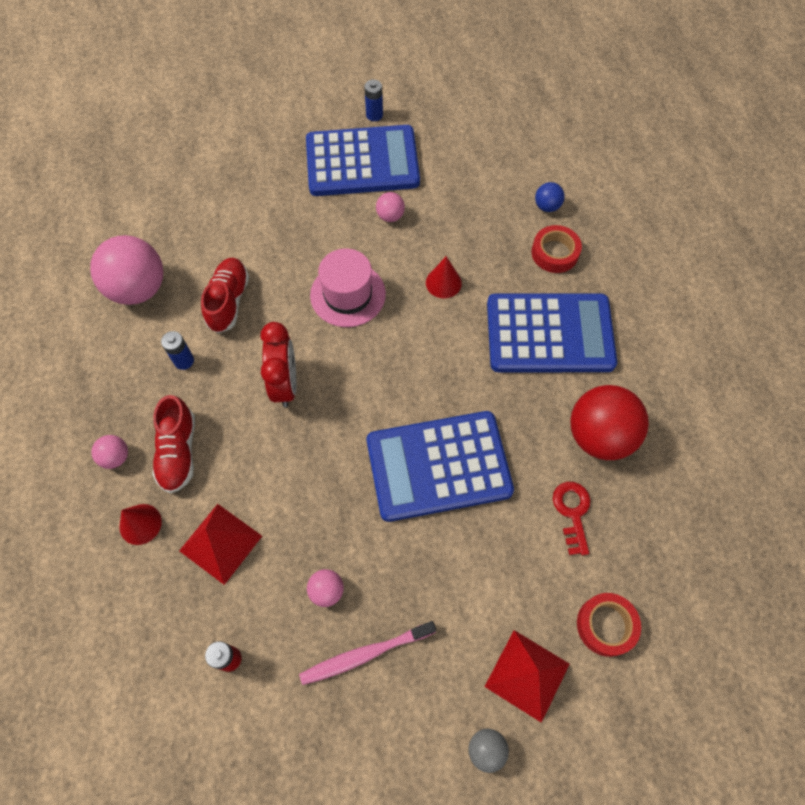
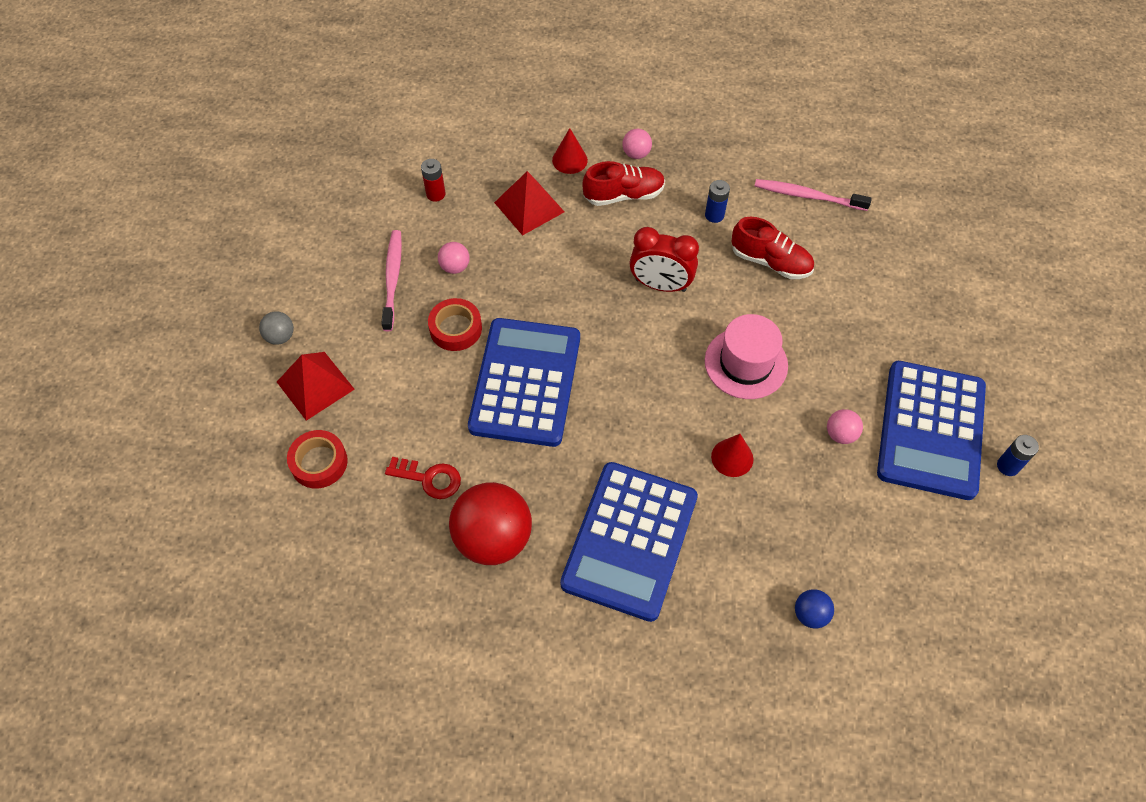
camera: 110 degrees right, 5 degrees down
pink ball [90,235,163,305] -> pink toothbrush [755,179,872,211]
red shoe [152,395,195,493] -> red shoe turned 150 degrees clockwise [583,161,665,206]
red tape [531,225,582,273] -> red tape moved to [428,298,482,351]

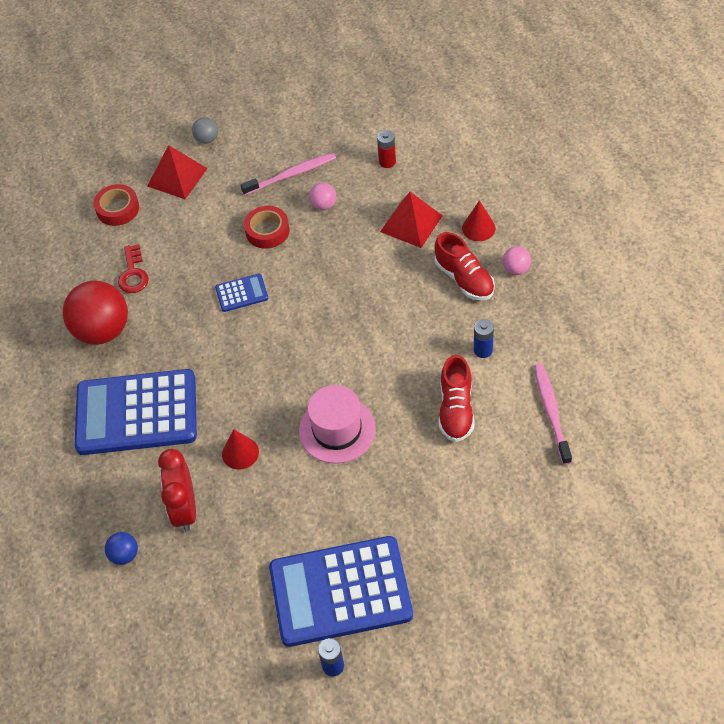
camera: 70 degrees right, 5 degrees down
blue calculator [468,318,580,447] -> blue calculator [215,274,269,312], size x0.43
red clock [629,227,699,292] -> red clock moved to [158,449,196,532]
pink ball [827,409,863,444] -> none

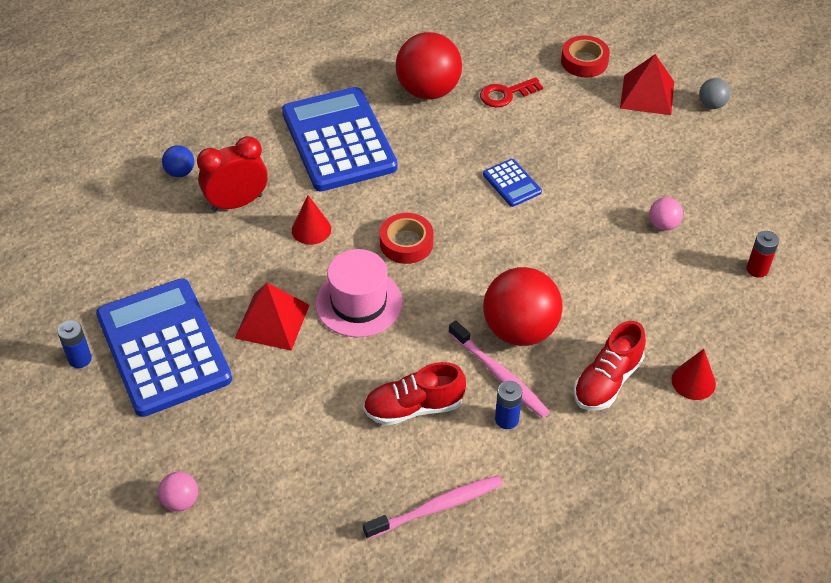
camera: 70 degrees right, 5 degrees down
pink toothbrush [241,153,336,195] -> pink toothbrush moved to [448,320,550,418]
red tape [244,206,290,249] -> red tape moved to [380,213,433,264]
red pyramid [380,192,442,248] -> red pyramid moved to [235,283,310,350]
pink ball [503,246,531,275] -> pink ball moved to [158,471,198,512]
none -> red ball [483,267,563,346]

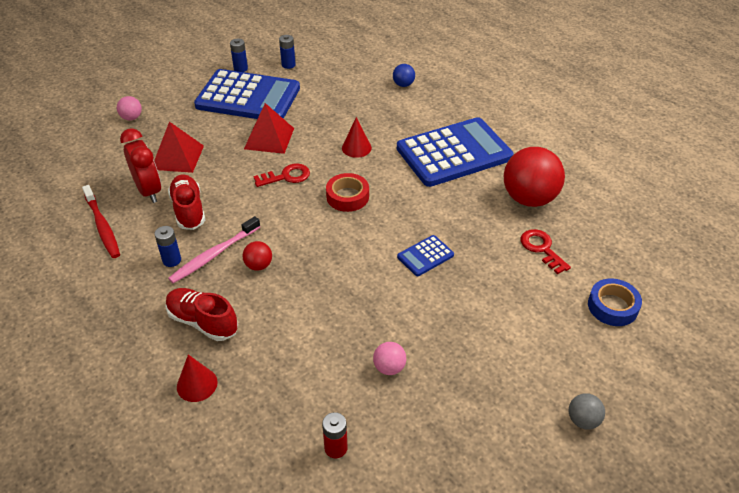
camera: 85 degrees right, 5 degrees down
blue calculator [96,278,232,417] -> blue calculator turned 45 degrees clockwise [194,69,300,119]
red clock [197,136,268,212] -> red clock moved to [120,128,161,203]
pink hat [315,249,403,337] -> red key [253,163,310,187]
pink toothbrush [363,475,503,539] -> red toothbrush [82,185,120,258]
red ball [483,267,563,346] -> red ball [242,241,272,271], size x0.46
red tape [561,35,610,78] -> blue tape [588,279,642,326]
red pyramid [620,54,674,115] -> red pyramid moved to [154,122,204,173]
none -> blue battery [279,35,296,69]

